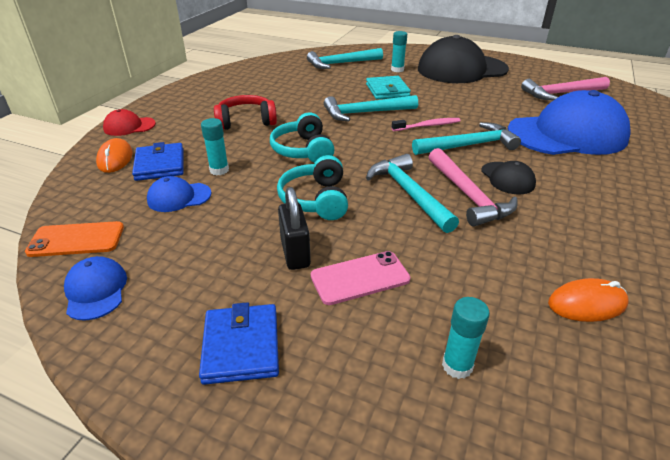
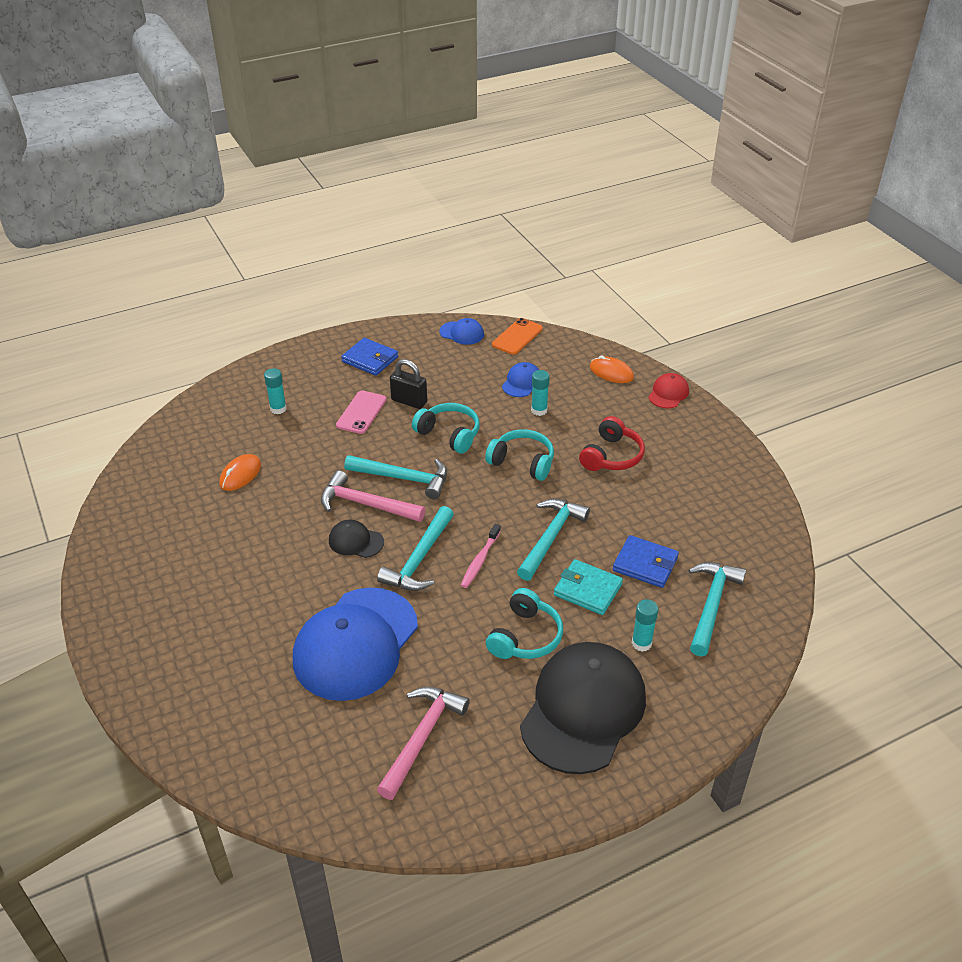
camera: 130 degrees right, 5 degrees up
blue wallet [132,142,184,181] -> blue wallet moved to [613,535,679,588]
none -> turquoise headphones [486,588,563,659]

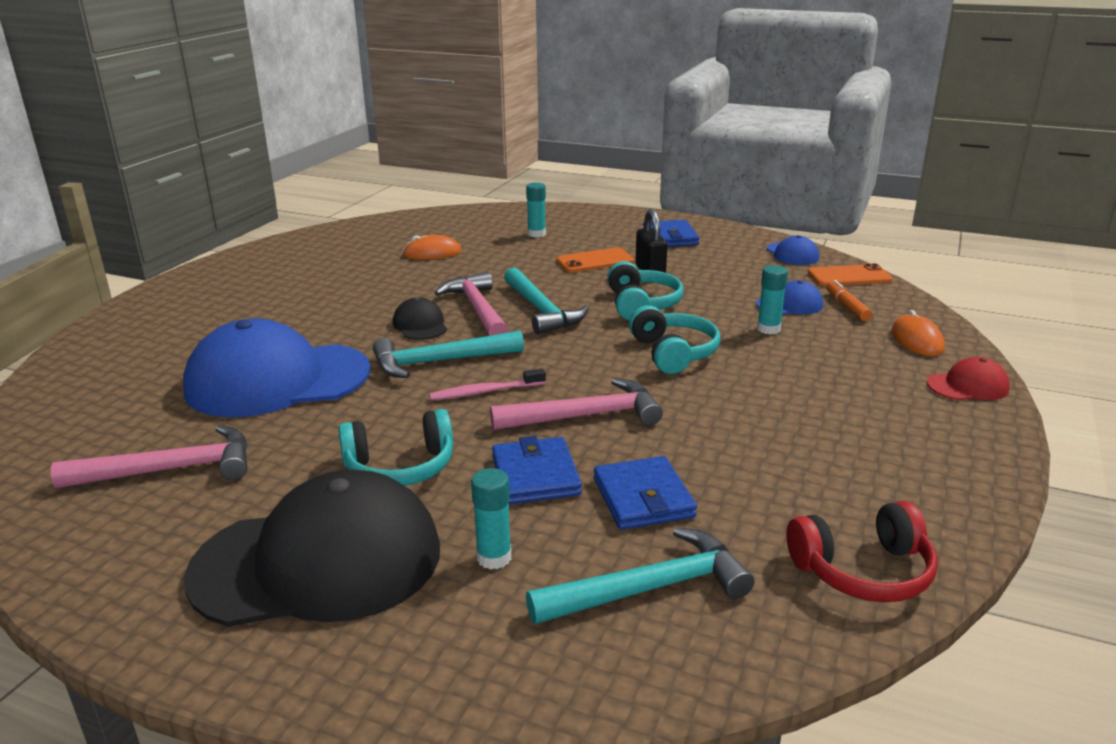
camera: 50 degrees right, 15 degrees down
pink phone [336,391,386,434] -> orange phone [556,247,634,272]
turquoise hammer [517,499,590,581] -> pink hammer [490,378,663,430]
turquoise wallet [554,559,623,615] -> blue wallet [492,436,582,504]
red headphones [579,416,645,471] -> red headphones moved to [786,501,938,602]
none -> orange marker [827,280,872,321]

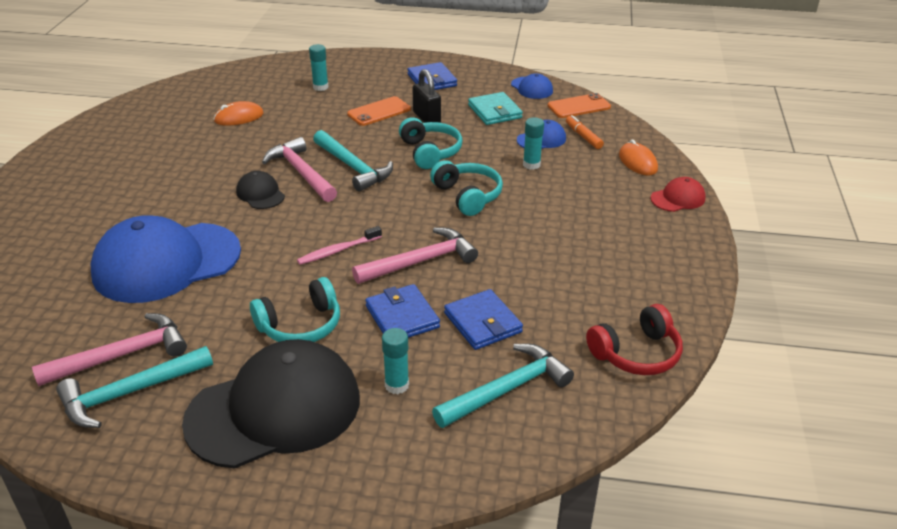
camera: 15 degrees left, 10 degrees up
turquoise hammer [373,331,524,378] -> turquoise hammer moved to [56,346,213,428]
none -> turquoise wallet [468,92,523,125]

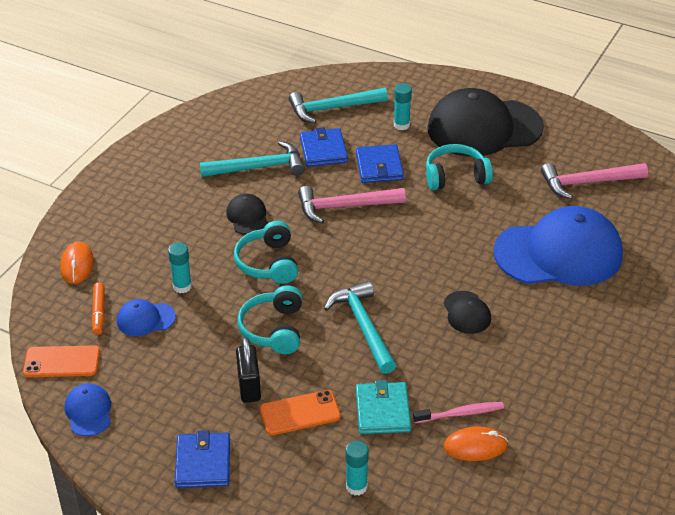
camera: 160 degrees left, 5 degrees up
turquoise hammer [56,346,213,428] -> turquoise hammer moved to [200,141,305,177]
pink hammer [262,137,337,202] -> none
pink toothbrush [297,226,382,265] -> pink toothbrush moved to [413,402,504,423]
turquoise wallet [468,92,523,125] -> turquoise wallet moved to [356,380,411,434]
red headphones [586,304,683,375] -> none
red cap [651,177,705,212] -> none
none -> black cap [226,194,268,235]

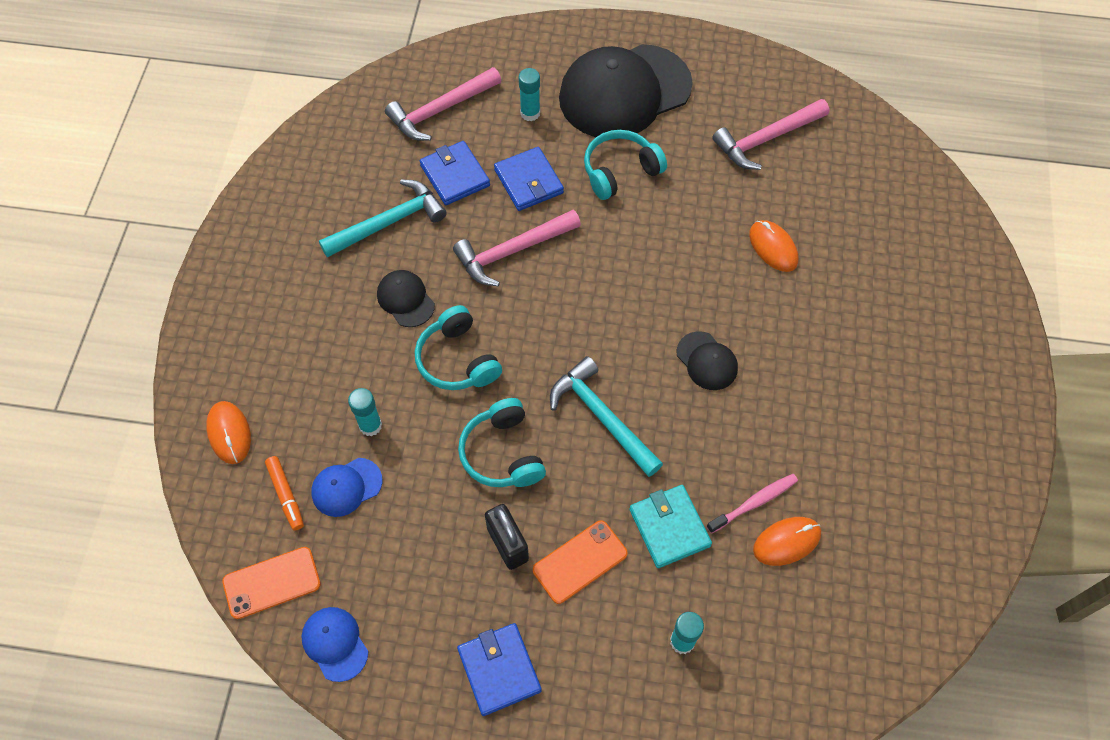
camera: 20 degrees left, 20 degrees up
turquoise hammer [289,88,388,123] -> pink hammer [385,67,501,141]
blue cap [493,206,623,286] -> orange mouse [749,220,798,272]

